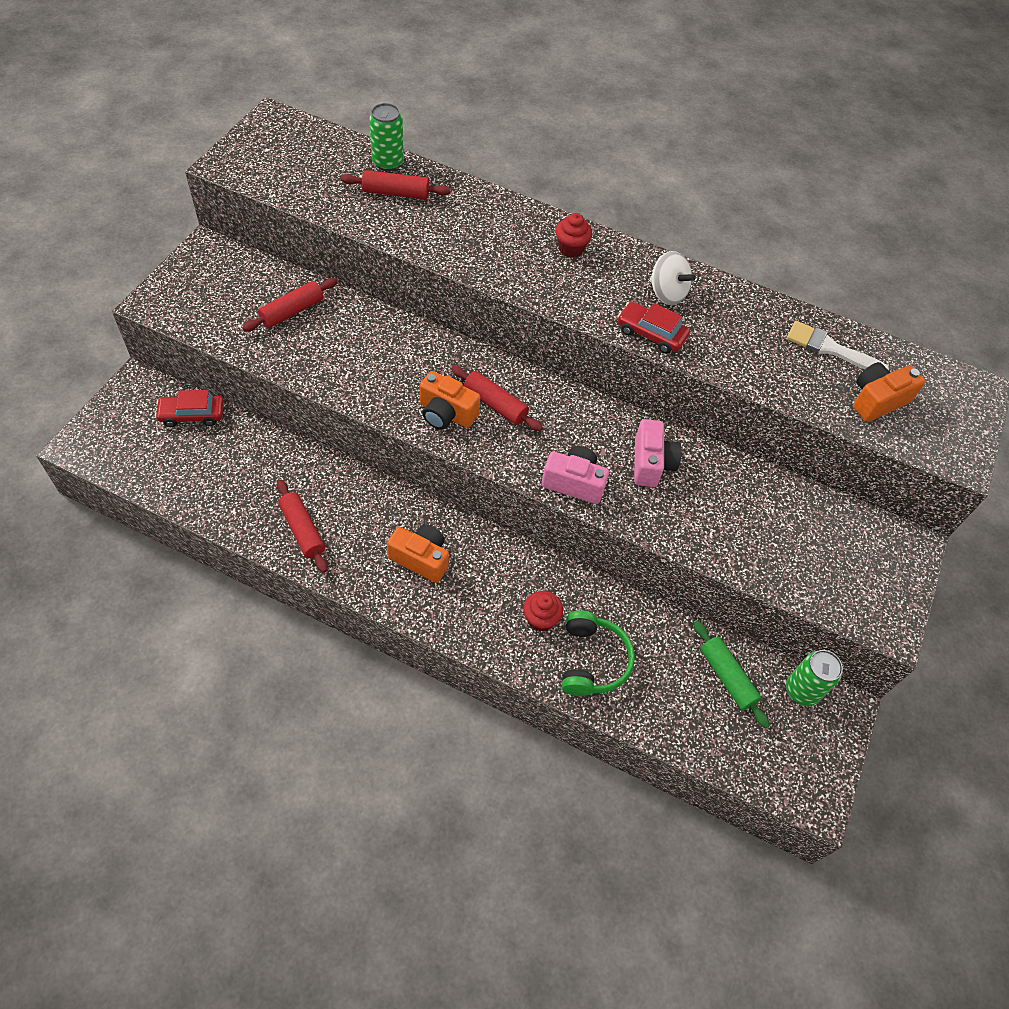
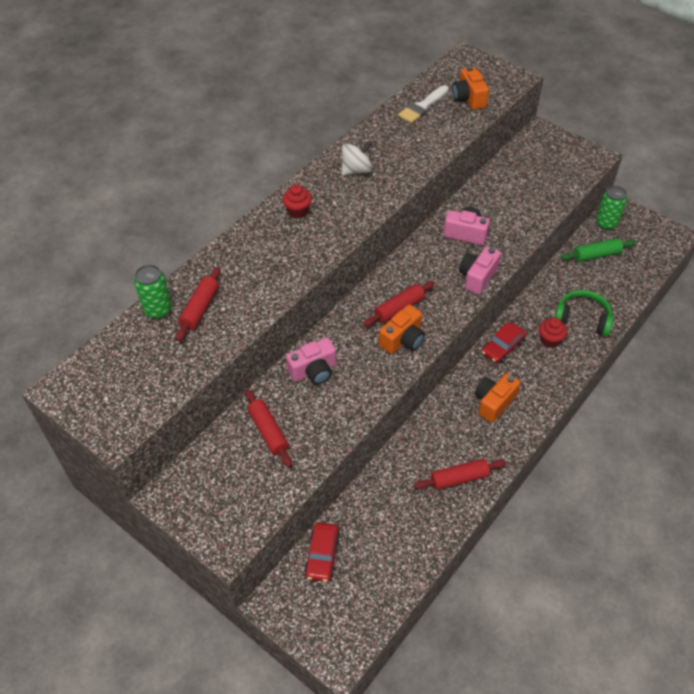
camera: 70 degrees left, 5 degrees down
red car [617,302,690,353] -> red car moved to [481,322,527,364]
none -> pink camera [286,338,336,385]

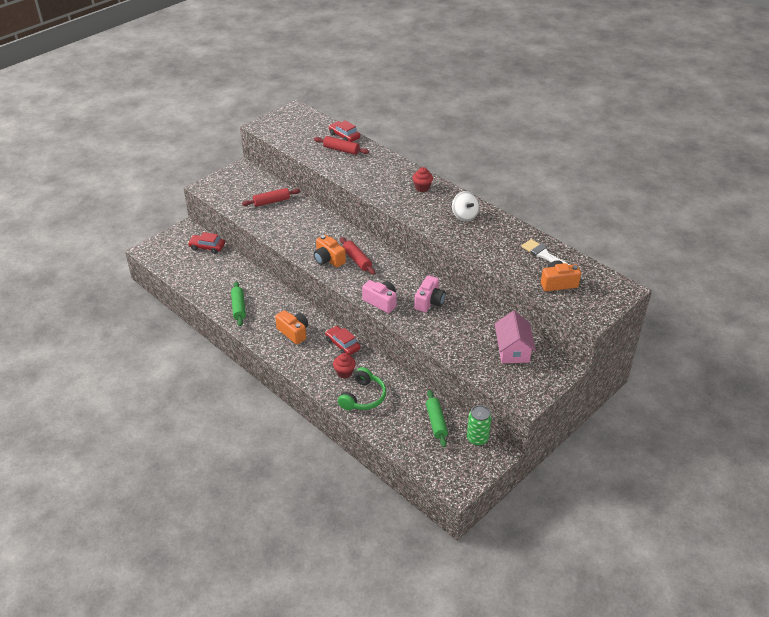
camera: 95 degrees right, 10 degrees down
green can [134,265,172,319] -> red car [329,120,360,142]
pink camera [286,338,336,385] -> none
red rolling pin [414,459,506,490] -> green rolling pin [231,281,246,326]
none -> pink house [495,311,536,363]

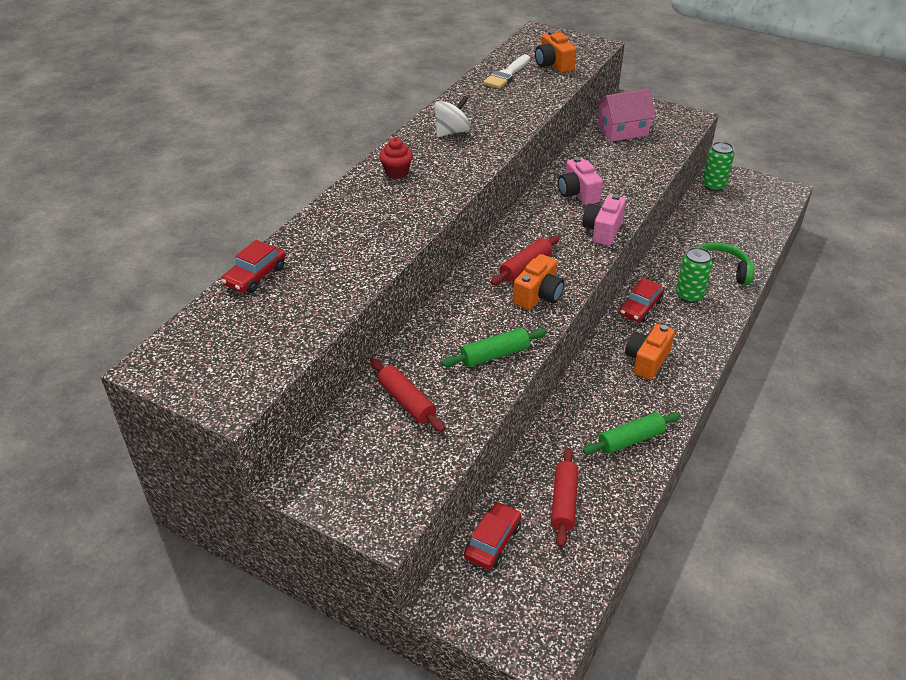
camera: 105 degrees left, 0 degrees up
red car [188,232,225,254] -> red car turned 150 degrees counterclockwise [464,502,522,569]
red rolling pin [314,136,369,155] -> red rolling pin moved to [551,448,579,548]
red cupcake [333,353,356,379] -> green can [676,247,713,303]
pink camera [414,275,445,312] -> pink camera turned 120 degrees counterclockwise [558,157,603,205]
green rolling pin [426,390,448,448] -> green rolling pin moved to [442,328,547,367]

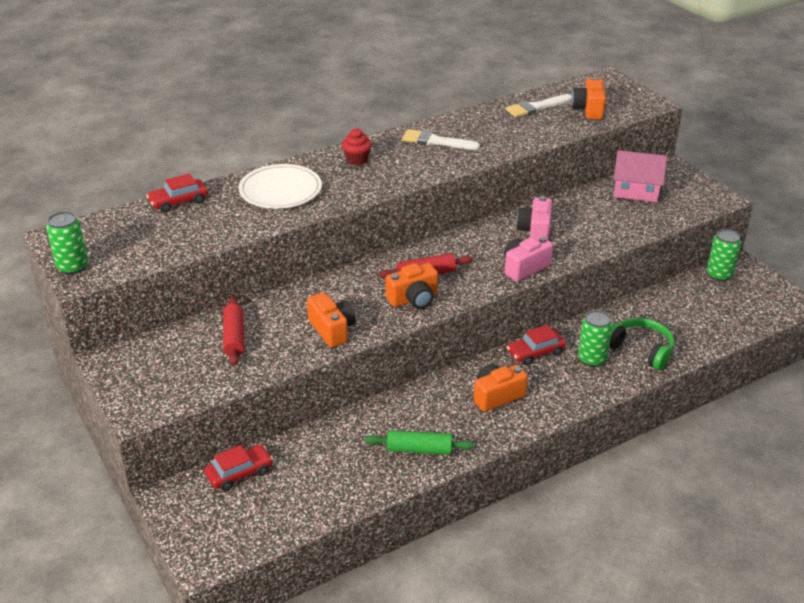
camera: 30 degrees right, 5 degrees down
white spinning top [434,96,470,137] -> white brush [402,129,480,150]
green rolling pin [442,328,547,367] -> orange camera [307,293,356,347]
red rolling pin [551,448,579,548] -> none
none -> green can [46,211,88,275]
none -> white plate [238,164,322,209]

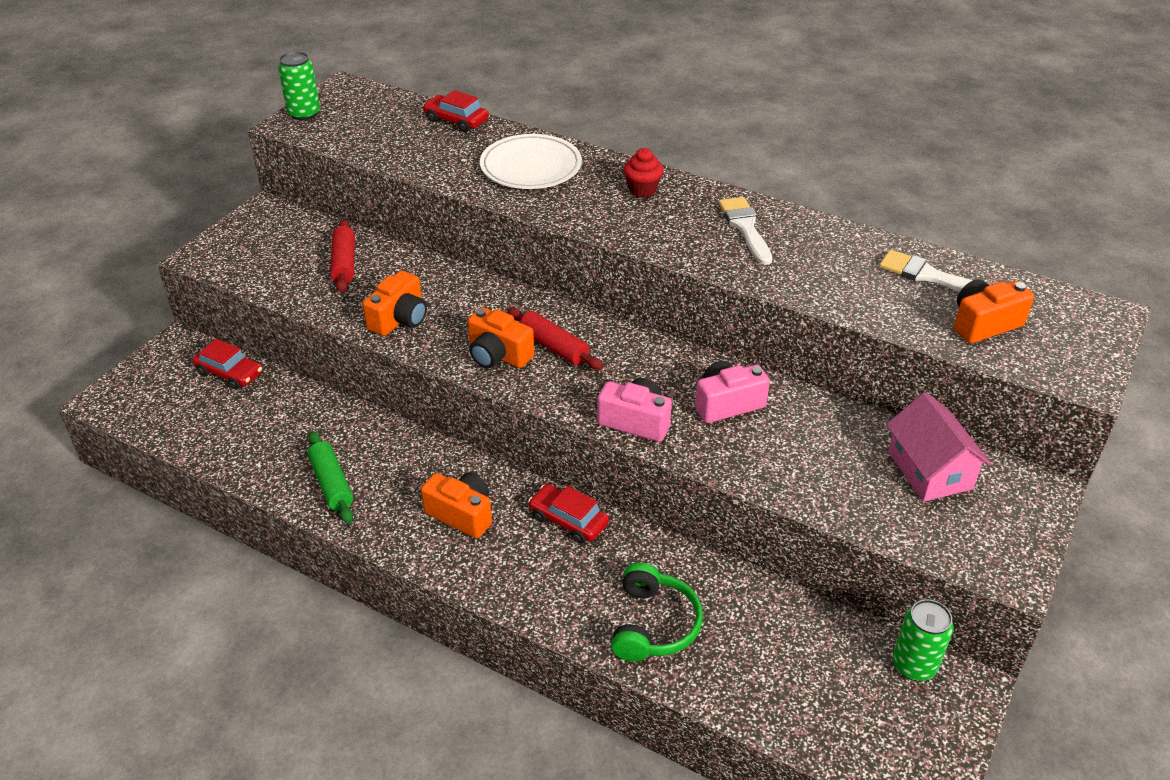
camera: 60 degrees right, 5 degrees up
red rolling pin [223,296,244,366] -> red rolling pin turned 60 degrees counterclockwise [330,219,355,292]
green can [578,310,613,367] -> none

